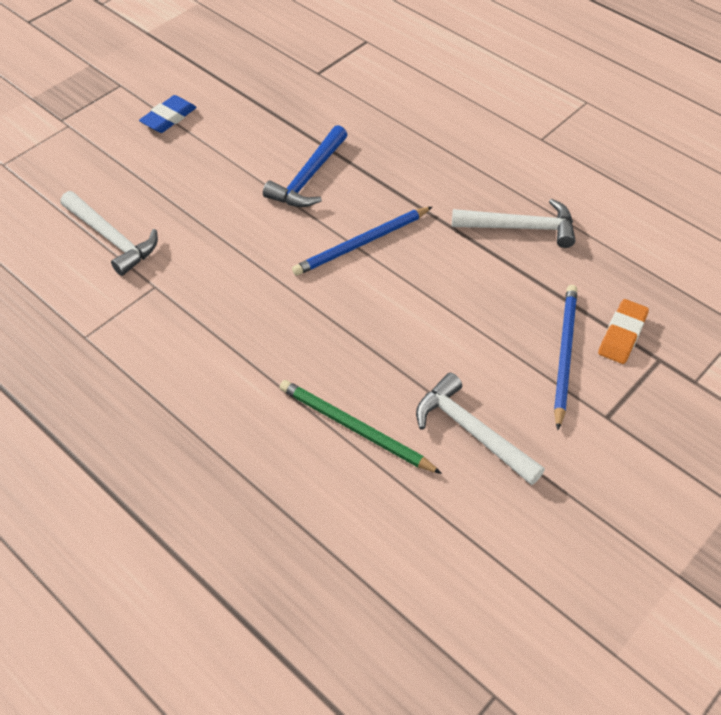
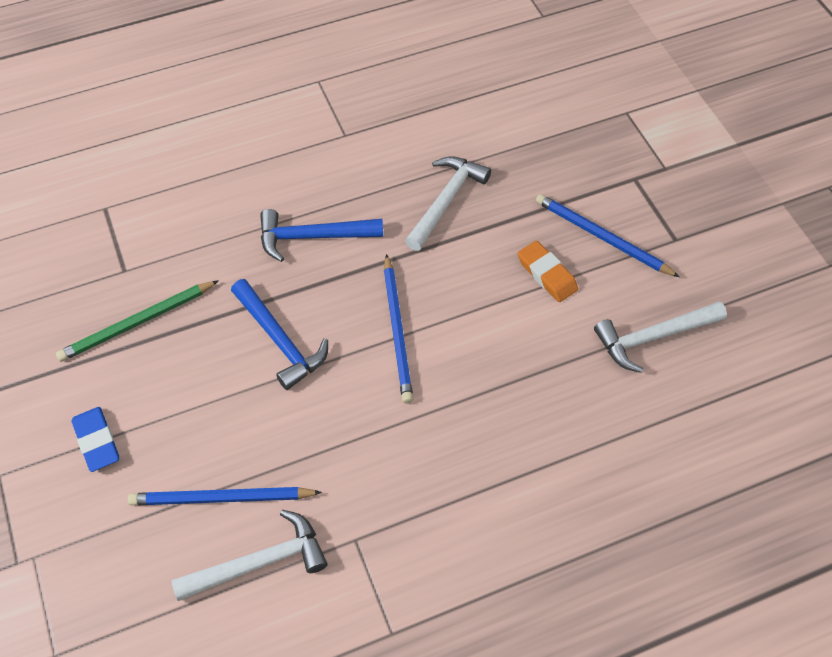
camera: 65 degrees left, 5 degrees up
green pencil [280,380,442,474] -> green pencil moved to [56,280,219,362]
orange eraser [598,299,649,364] -> orange eraser moved to [518,241,578,302]
none -> blue pencil [128,487,322,505]
none -> blue hammer [260,209,383,262]

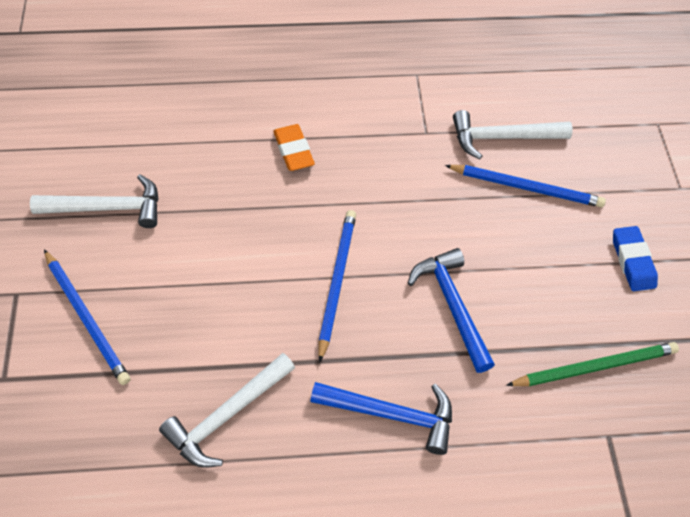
camera: 165 degrees left, 0 degrees up
orange eraser [518,241,578,302] -> orange eraser moved to [273,124,315,171]

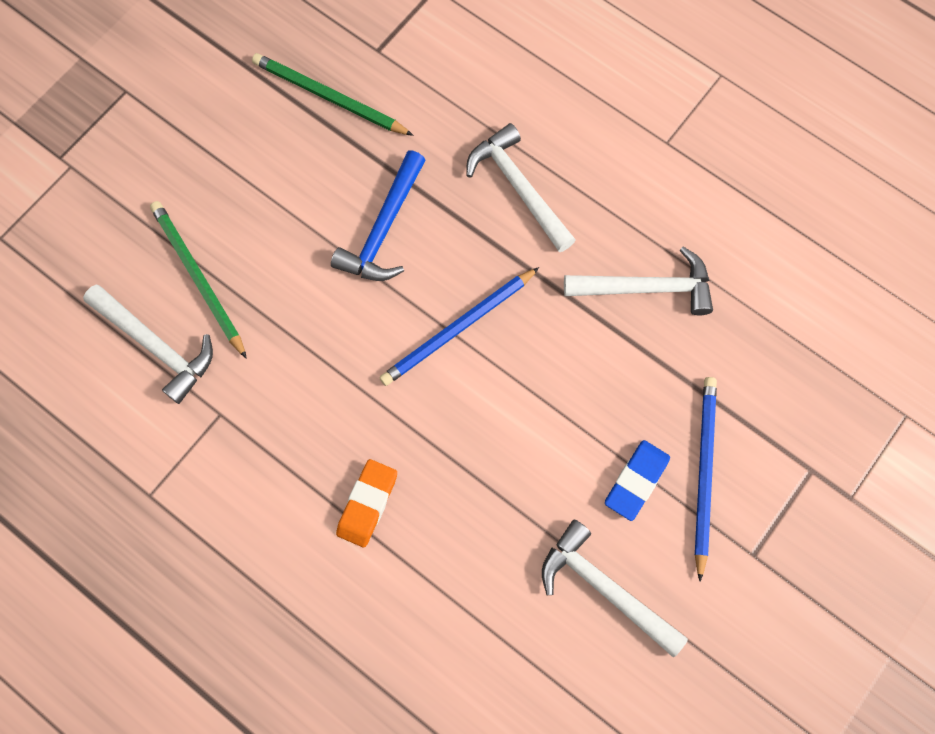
camera: 135 degrees left, 15 degrees up
blue hammer [310,382,452,455] -> white hammer [466,123,576,252]
blue pencil [445,165,606,208] -> green pencil [150,201,247,359]
blue eraser [613,226,658,291] -> blue eraser moved to [605,440,670,521]

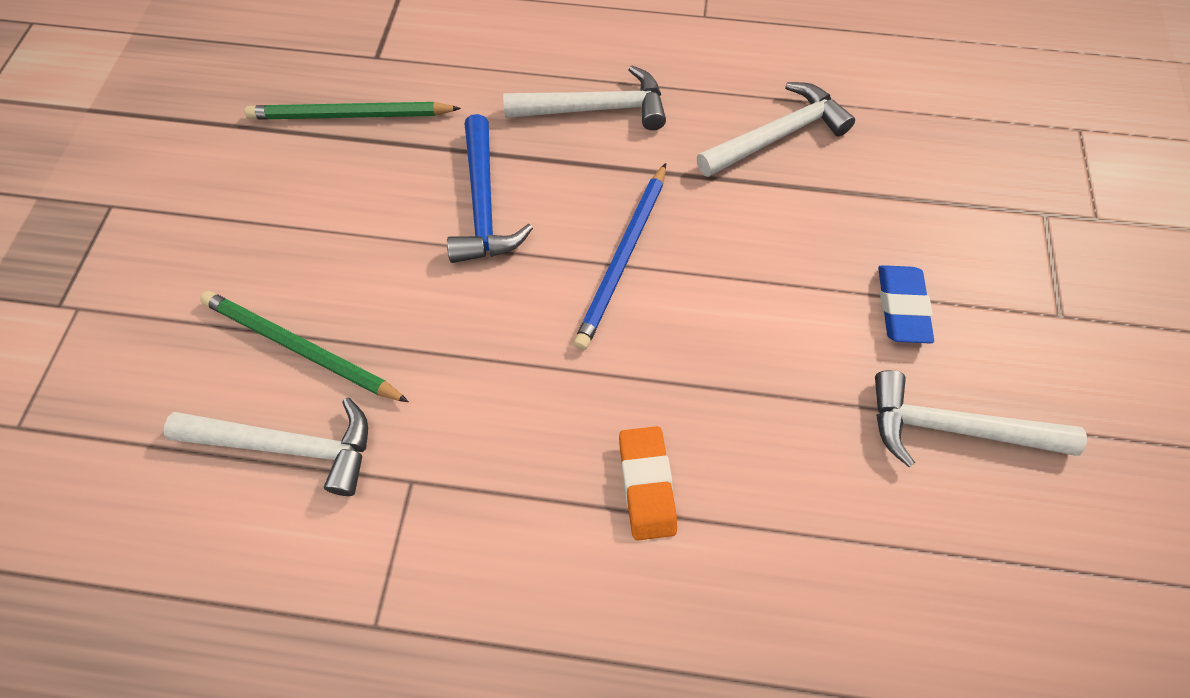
camera: 30 degrees left, 10 degrees down
white hammer [466,123,576,252] -> white hammer turned 150 degrees clockwise [503,65,666,130]
blue pencil [695,377,717,581] -> none

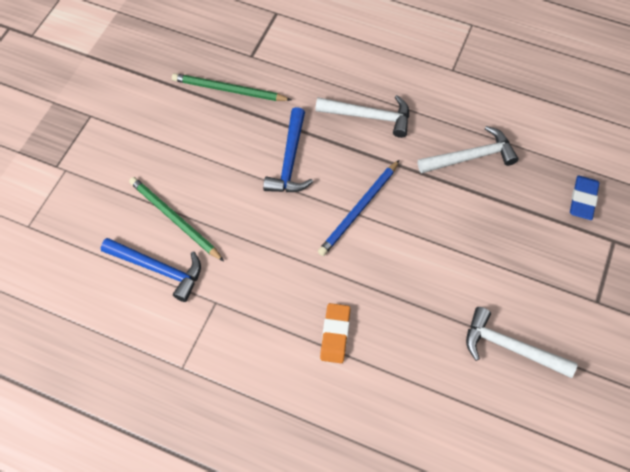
camera: 15 degrees right, 0 degrees up
white hammer [164,398,368,496] -> blue hammer [101,238,201,302]
blue eraser [878,265,934,343] -> blue eraser moved to [570,176,599,220]

